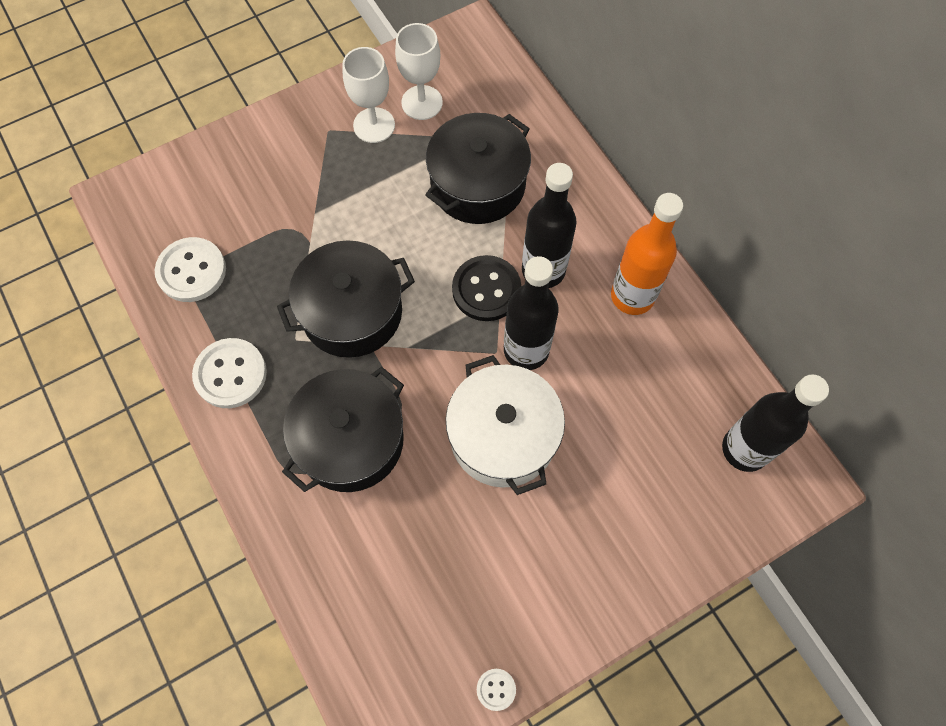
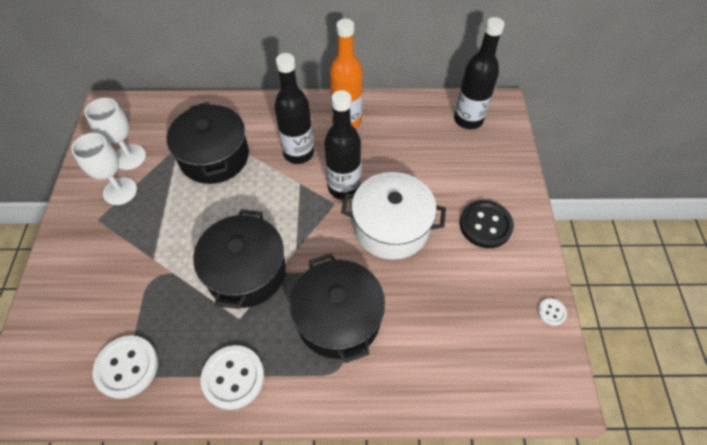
camera: 60 degrees left, 10 degrees down
black button [452,255,521,321] -> black button moved to [460,200,514,248]

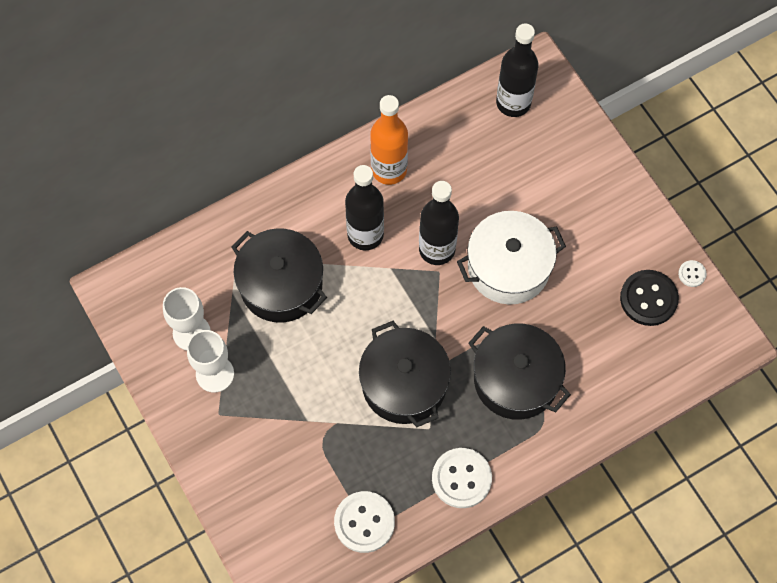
camera: 30 degrees left, 10 degrees up
black button [460,200,514,248] -> black button moved to [620,270,679,326]

